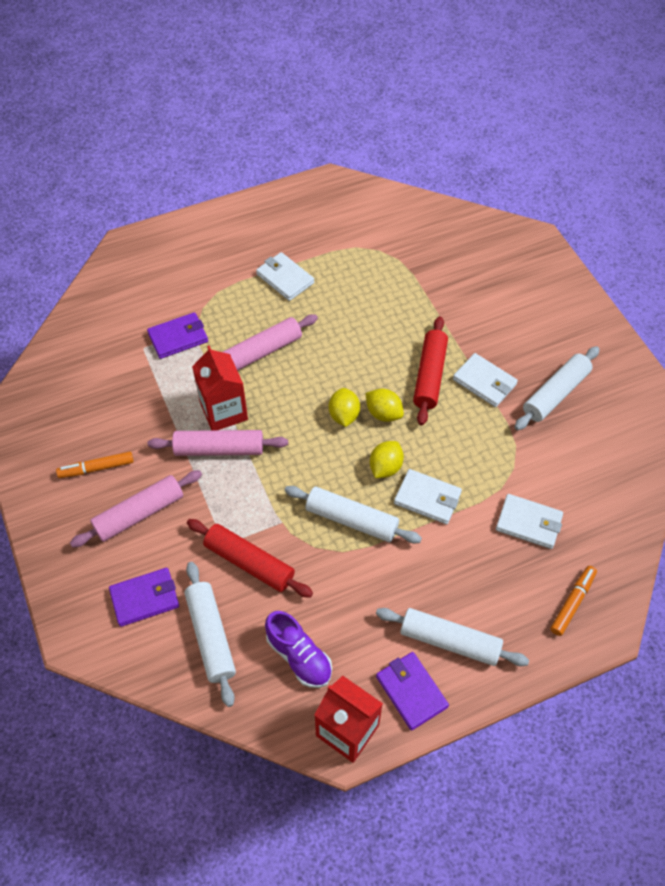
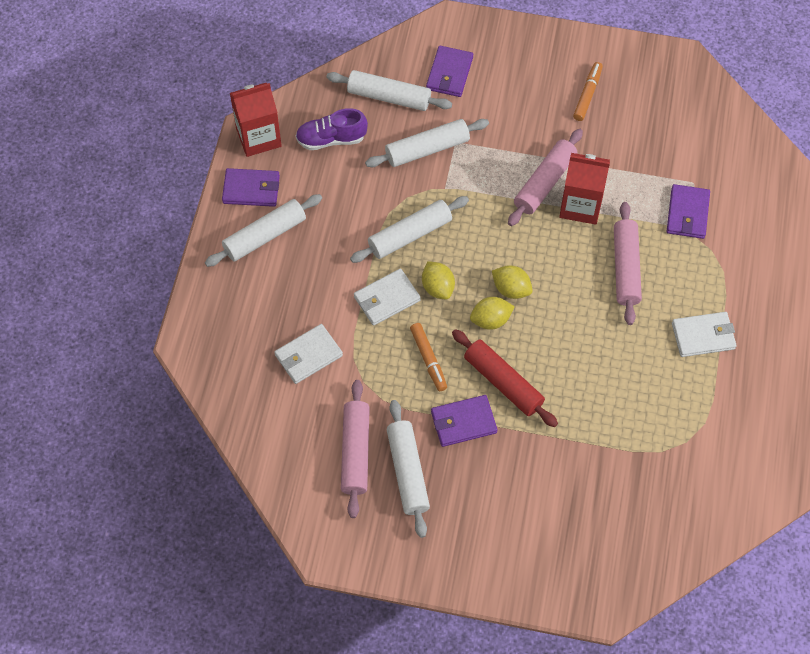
camera: 125 degrees right, 5 degrees up
pink rolling pin [70,470,202,548] -> pink rolling pin moved to [341,380,370,518]
red rolling pin [187,519,313,598] -> white rolling pin [365,119,489,167]
white wallet [453,353,518,407] -> purple wallet [431,395,497,447]
orange marker [550,566,597,636] -> orange marker moved to [410,323,447,391]

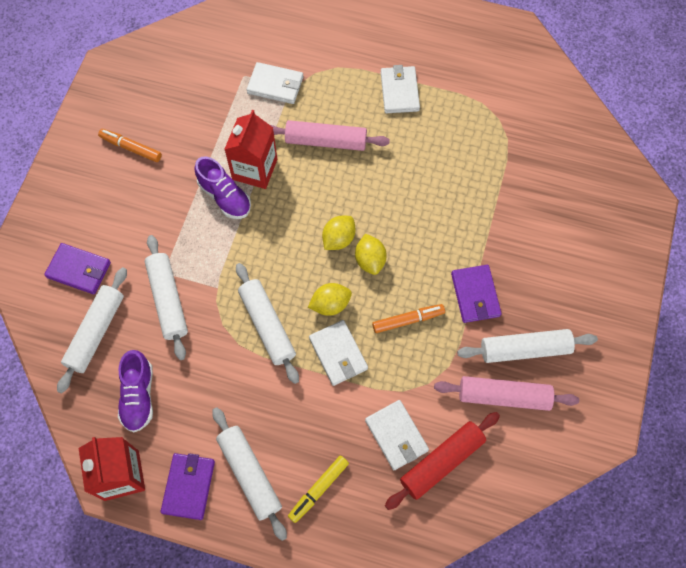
camera: 85 degrees left, 5 degrees up
red rolling pin [452,329,558,427] -> red rolling pin moved to [385,412,500,510]
pink rolling pin [508,129,583,226] -> purple shoe [194,156,251,219]
purple wallet [667,184,710,239] -> white wallet [247,62,303,104]
none -> yellow marker [288,455,349,523]

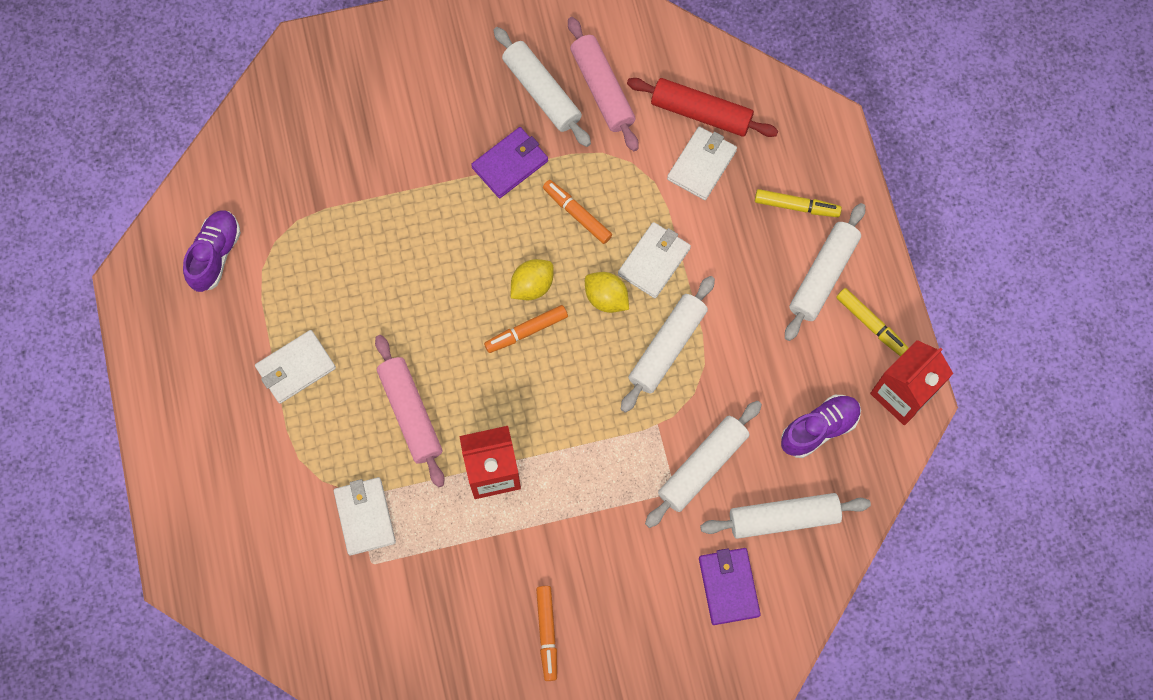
camera: 120 degrees left, 5 degrees up
purple wallet [161,453,215,520] -> yellow marker [836,288,908,356]
purple shoe [194,156,251,219] -> purple shoe moved to [183,210,241,292]
yellow lemon [322,216,355,250] -> orange marker [484,305,568,353]

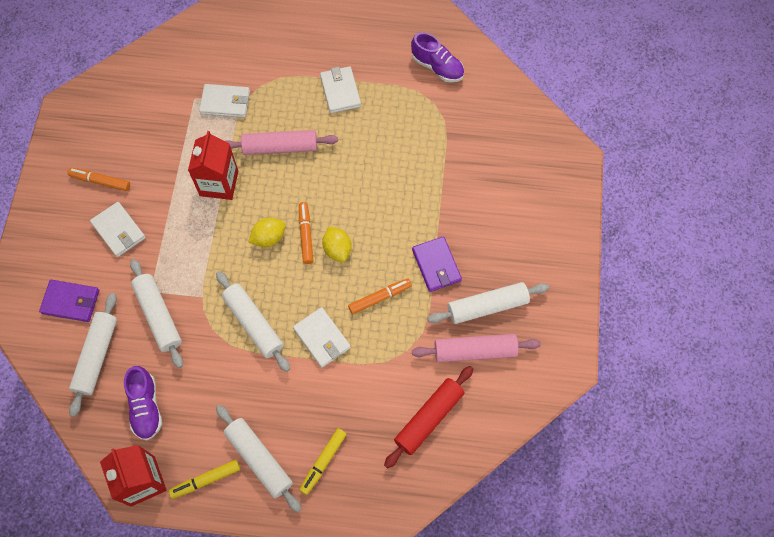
camera: 110 degrees right, 5 degrees down
yellow lemon [585,272,629,313] -> yellow lemon moved to [249,218,286,247]
white wallet [667,126,737,200] -> white wallet moved to [90,202,146,257]

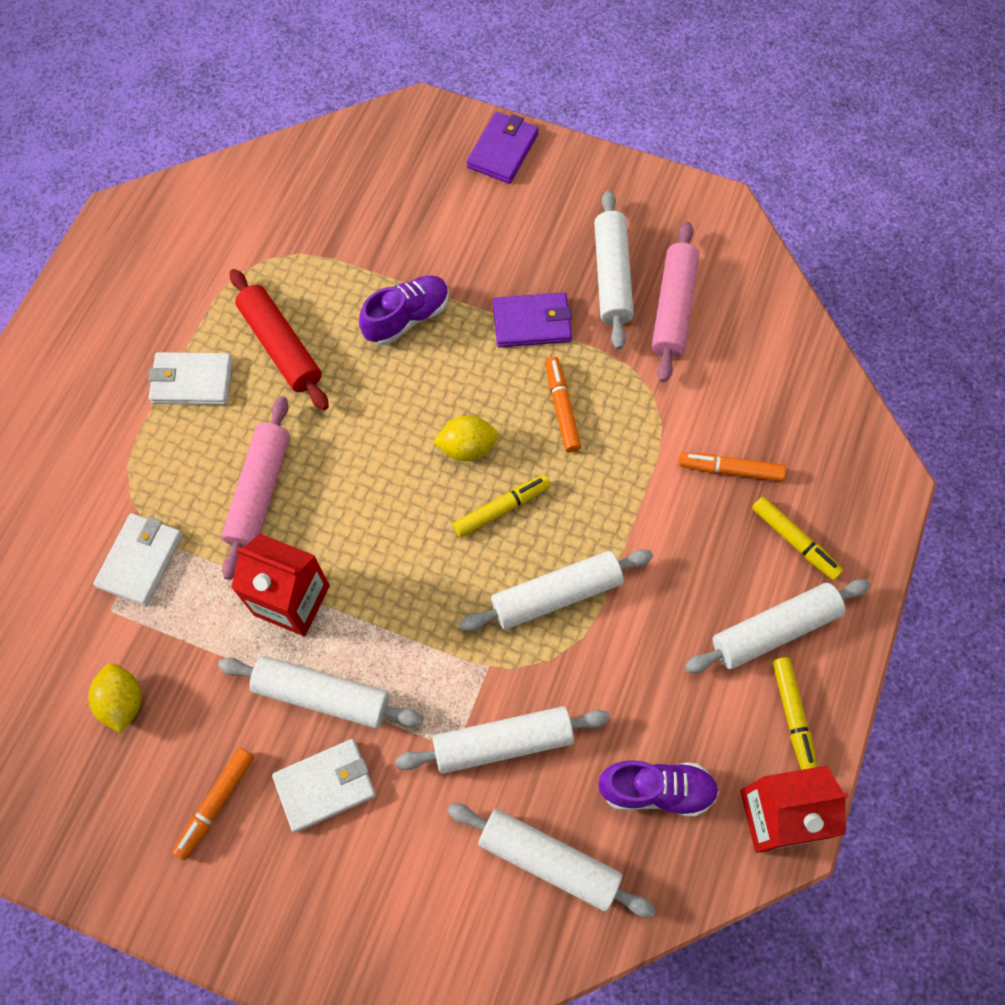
camera: 75 degrees left, 0 degrees up
purple wallet [39,280,99,322] -> purple wallet moved to [467,112,539,184]
yellow lemon [249,218,286,247] -> yellow lemon moved to [88,663,141,733]
white wallet [293,307,351,368] -> none
orange marker [299,202,313,264] -> orange marker moved to [679,452,786,481]
red rolling pin [384,366,473,469] -> red rolling pin moved to [230,269,329,410]
purple shoe [411,32,464,83] -> purple shoe moved to [359,275,449,345]
none -> white rolling pin [218,656,423,728]
none -> yellow marker [453,475,551,537]

